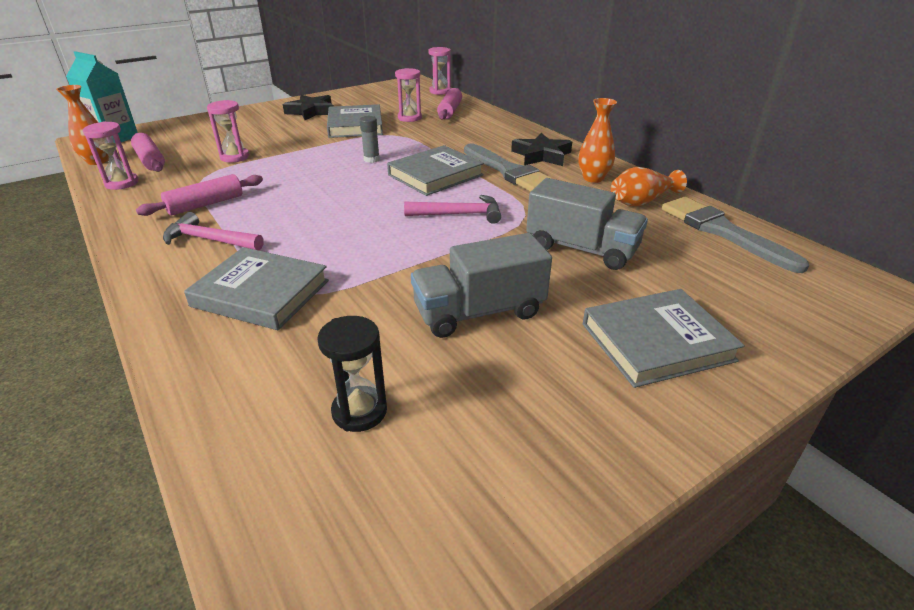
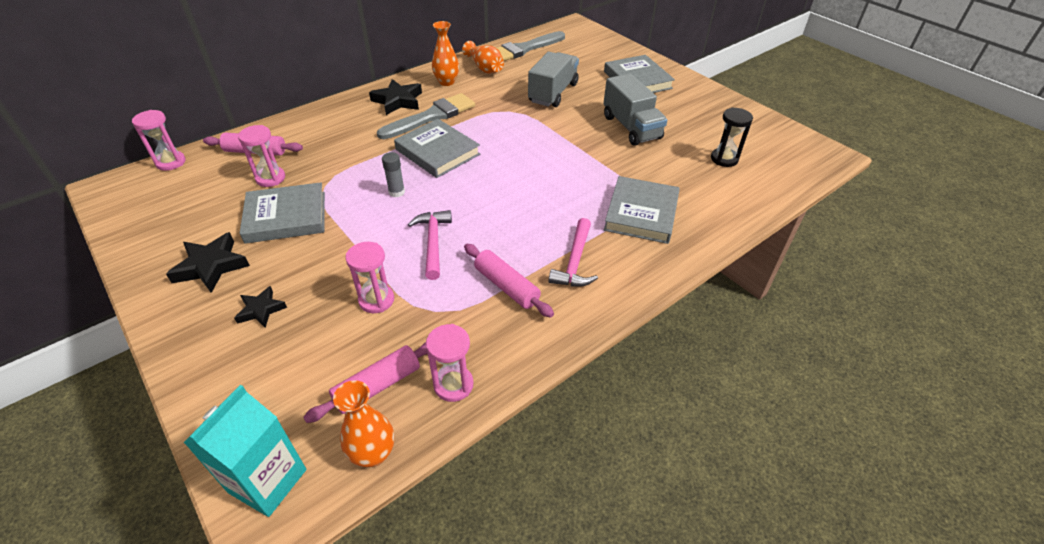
camera: 95 degrees left, 10 degrees up
pink hammer [404,195,501,224] -> pink hammer moved to [408,210,452,280]
none -> black star [234,286,287,328]

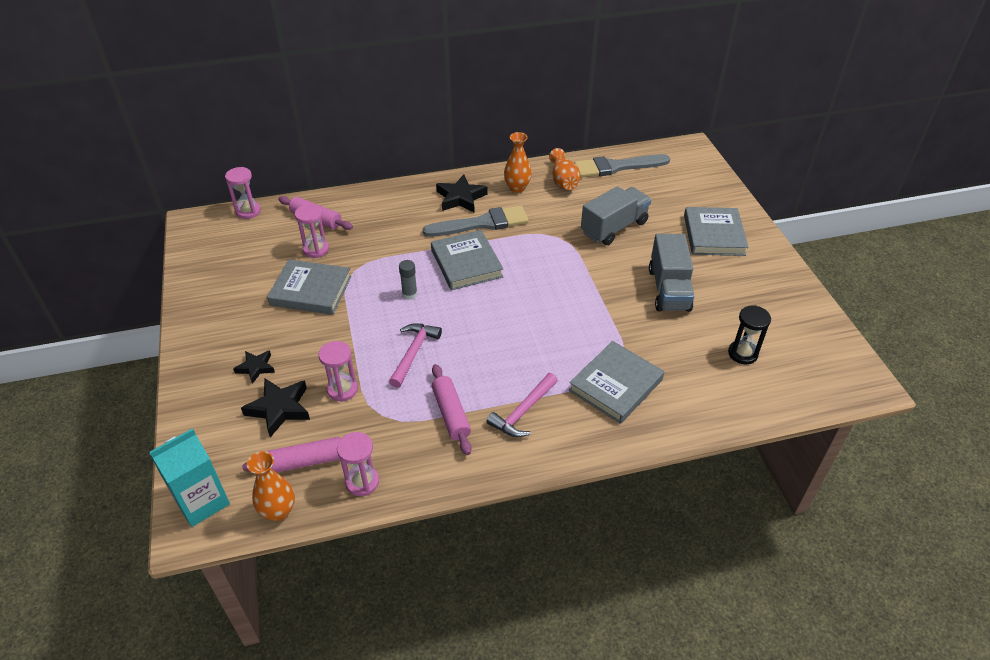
camera: 25 degrees right, 0 degrees up
black star [166,232,250,293] -> black star moved to [241,379,310,437]

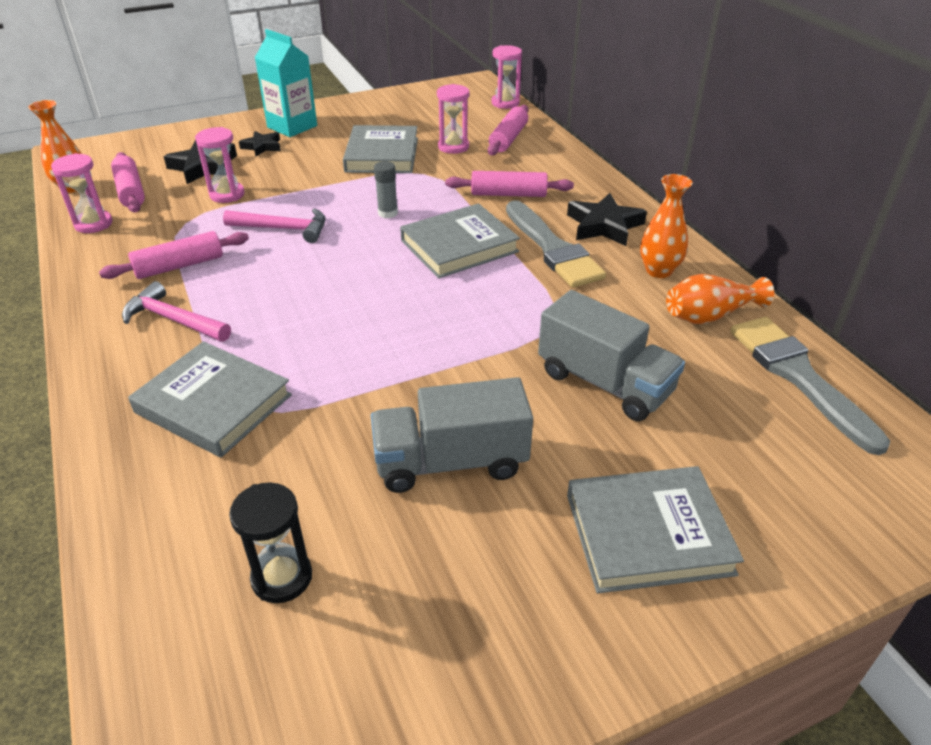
camera: 80 degrees right, 5 degrees down
turquoise carton [150,428,230,527] -> turquoise carton moved to [255,29,317,137]
none -> pink rolling pin [445,171,574,197]

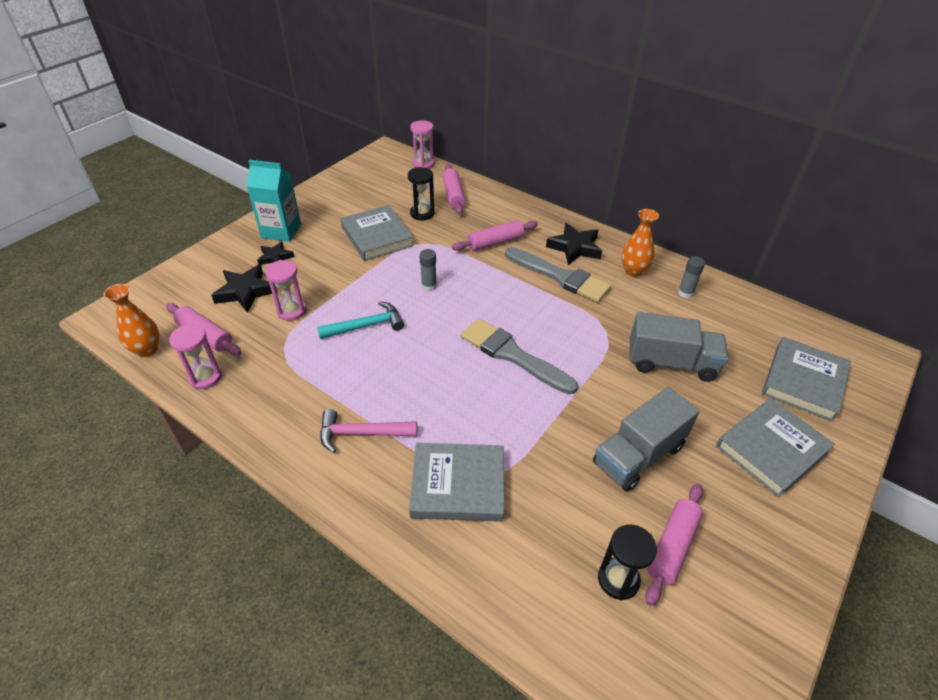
camera: 30 degrees left, 5 degrees up
pink rolling pin [99,231,249,279] -> pink rolling pin moved to [645,484,703,606]
pink hammer [223,208,326,243] -> turquoise hammer [317,301,404,339]
grey book [400,203,520,279] -> grey book moved to [762,337,851,422]
pink hourglass [437,84,469,154] -> black hourglass [408,167,434,220]
orange vase [666,274,774,324] -> grey glue stick [678,256,705,298]
grey brush [730,317,890,455] -> grey brush moved to [461,319,578,394]

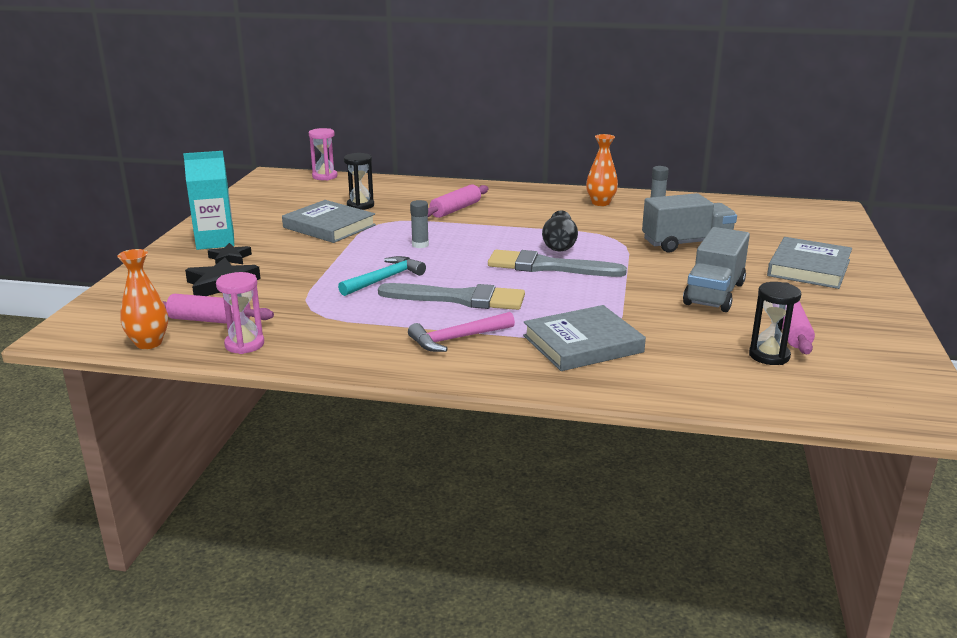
camera: 25 degrees left, 20 degrees down
pink hourglass [265,260,306,321] -> none
pink rolling pin [443,164,465,215] -> none
grey brush [505,247,611,302] -> grey brush moved to [378,283,525,310]
black star [546,223,602,265] -> none
grey book [762,337,851,422] -> none
none -> black vase [542,211,578,251]

